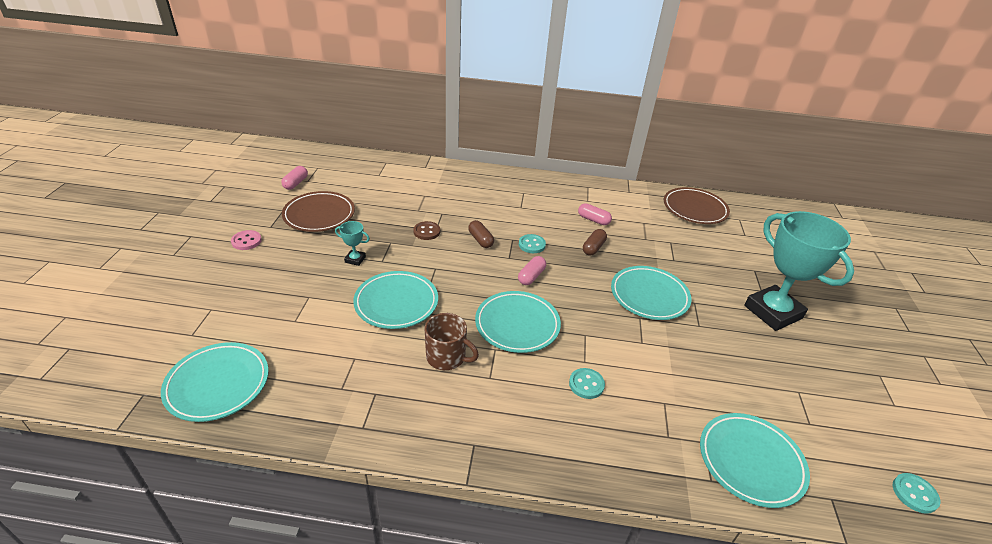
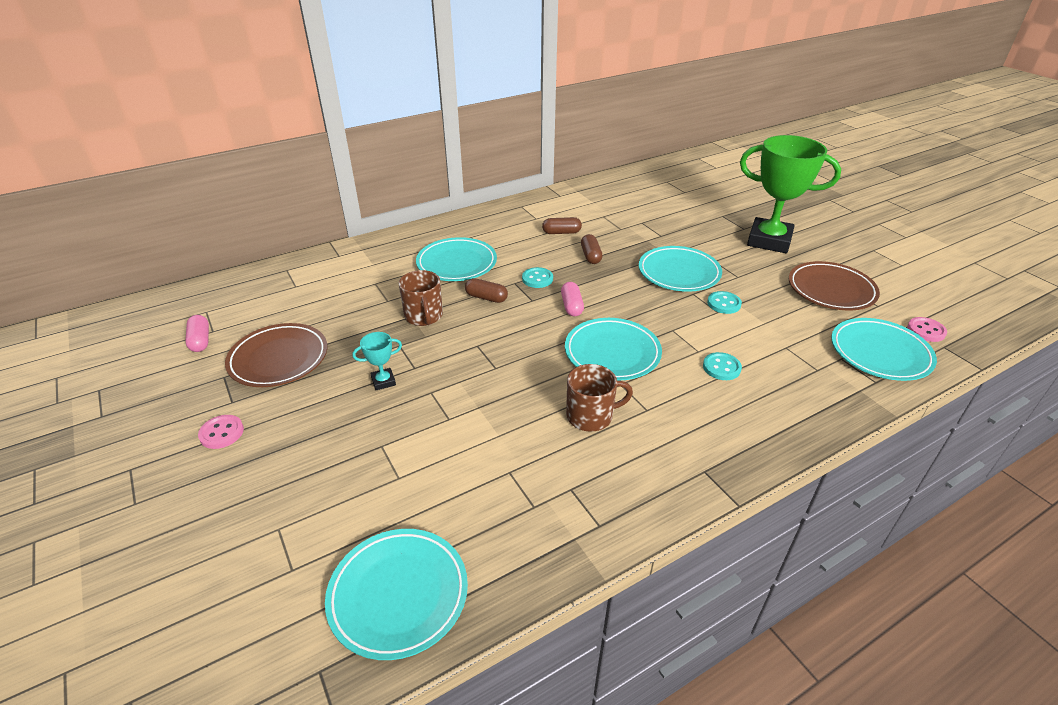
camera: 35 degrees left, 0 degrees up
turquoise plate [353,271,438,329] -> turquoise plate moved to [416,237,497,281]
brown button [413,221,440,240] -> brown mug [399,270,443,326]
pink capsule [578,203,612,225] -> brown capsule [542,217,582,234]
brown plate [664,187,730,224] -> brown plate moved to [789,261,880,310]
turquoise trophy [744,211,854,331] -> green trophy [740,135,841,253]
turquoise button [893,473,940,514] -> turquoise button moved to [707,291,742,314]
none -> pink button [907,317,947,342]

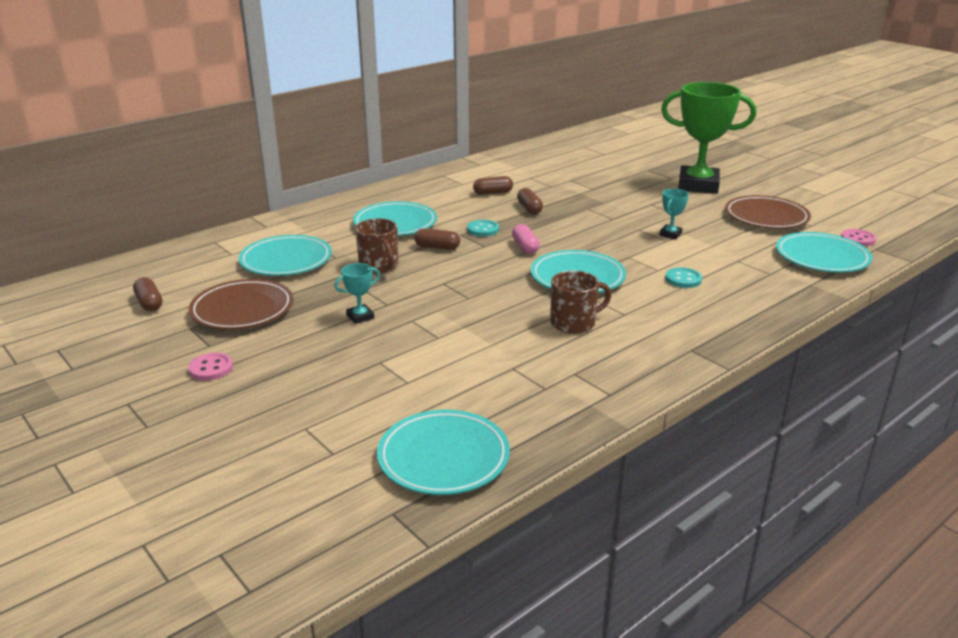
camera: 10 degrees left, 10 degrees down
pink capsule [185,315,209,352] -> brown capsule [133,277,162,311]
turquoise plate [639,246,722,292] -> turquoise plate moved to [239,235,332,276]
turquoise button [707,291,742,314] -> turquoise trophy [660,189,689,239]

